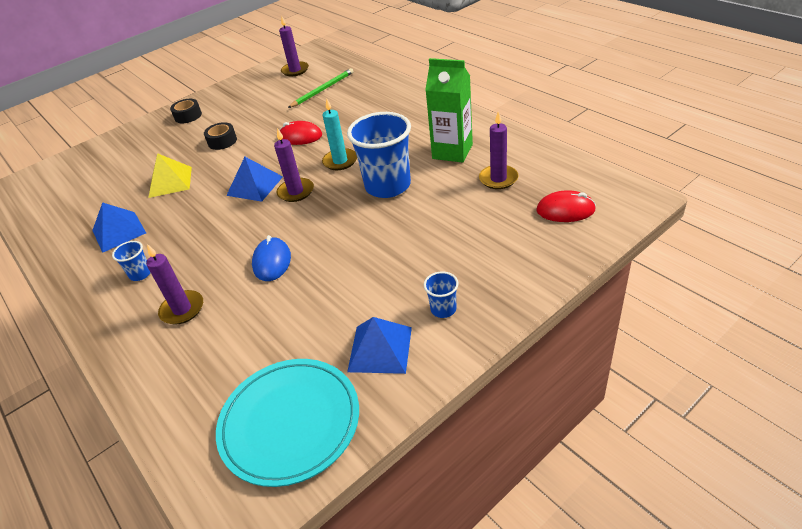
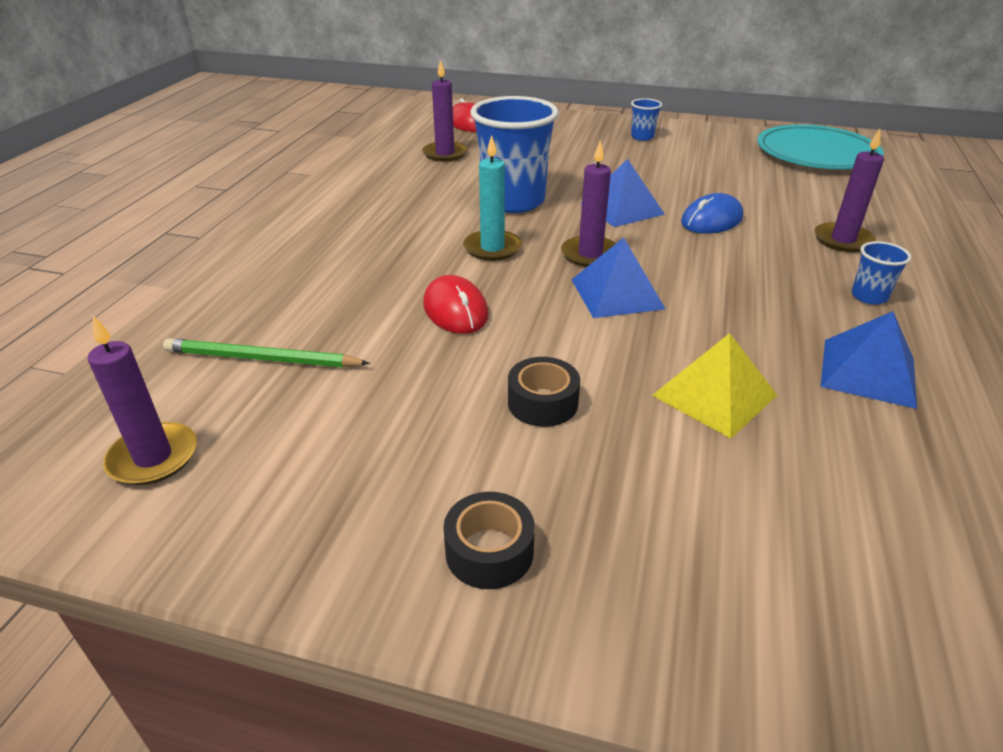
camera: 130 degrees left, 5 degrees down
blue pyramid [347,317,412,374] -> blue pyramid moved to [581,159,665,227]
green carton [425,58,473,163] -> none

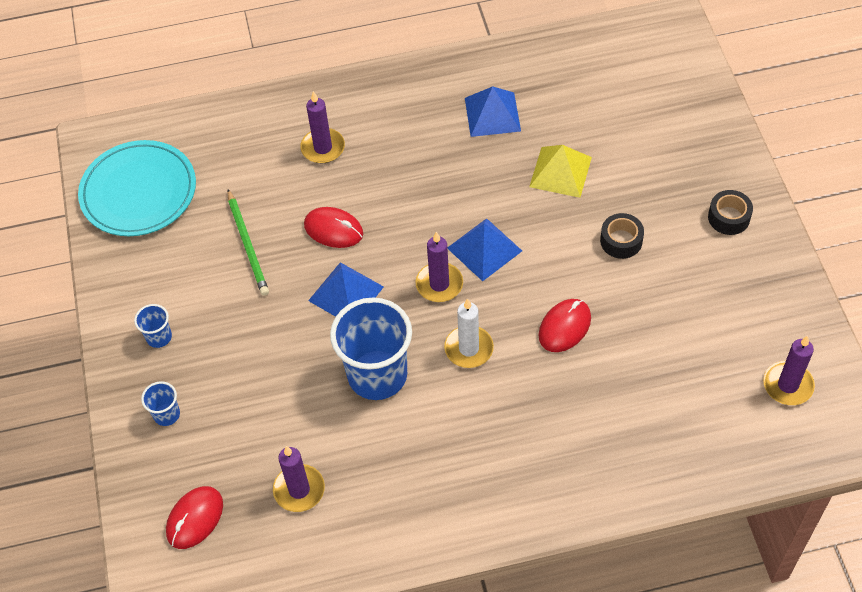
camera: 115 degrees left, 20 degrees up
green pencil [163,338,370,368] -> green pencil moved to [228,189,269,296]
turquoise candle [463,135,522,261] -> white candle [444,298,494,368]
blue mouse [681,193,743,234] -> red mouse [304,207,363,248]
blue cup [852,241,912,305] -> blue cup moved to [141,382,180,426]

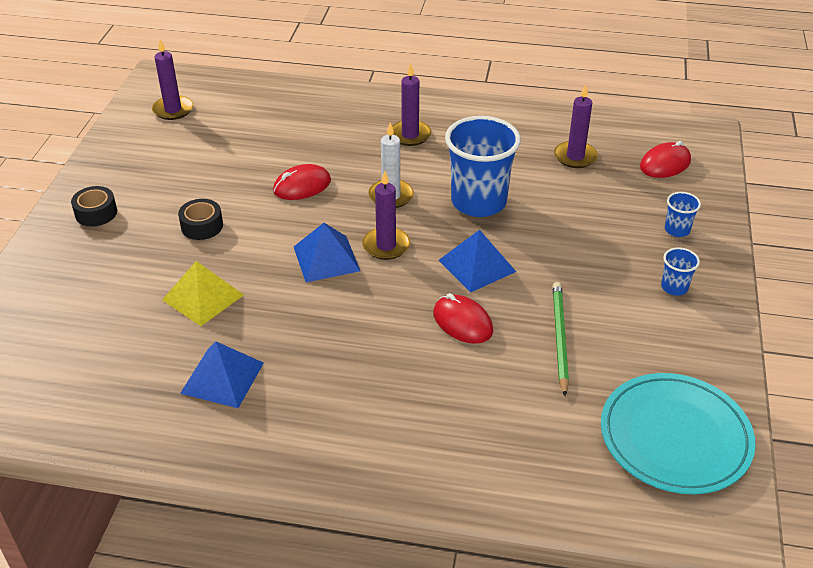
camera: 160 degrees left, 15 degrees down
purple candle [300,91,345,163] -> purple candle moved to [392,63,431,146]

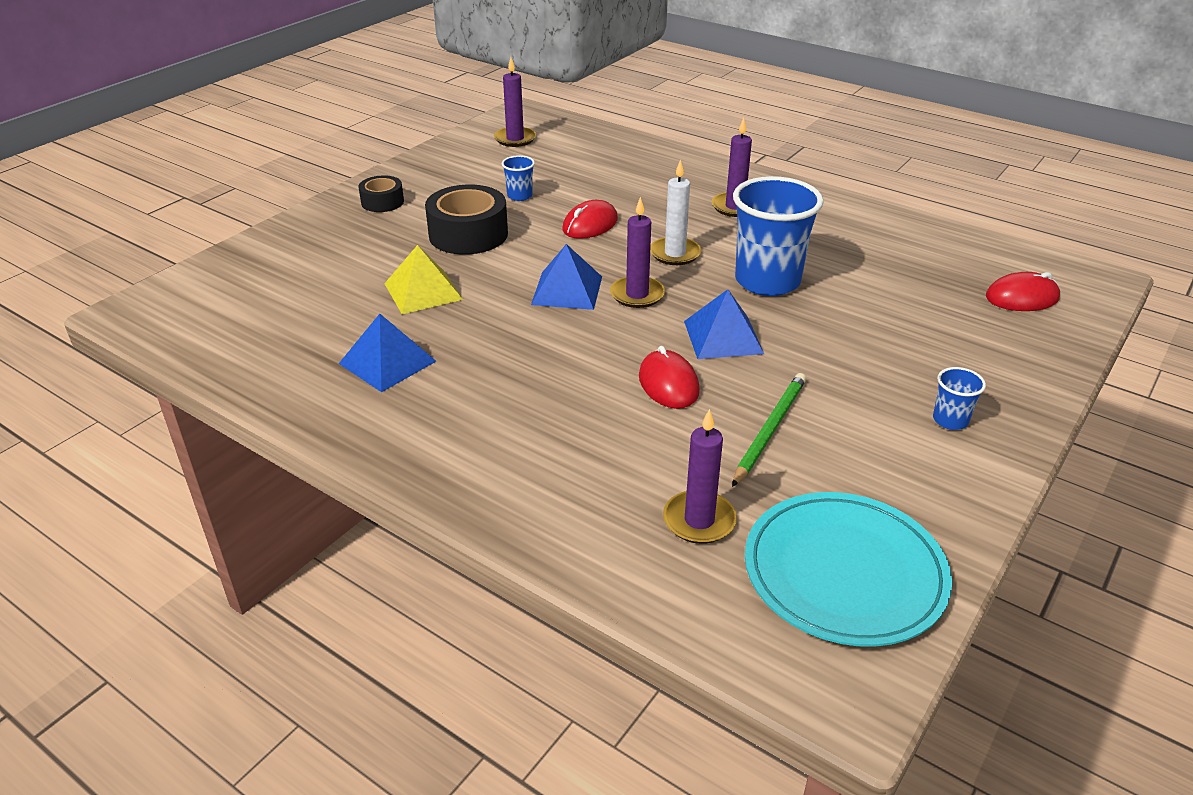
camera: 25 degrees right, 5 degrees down
black tape [178,199,223,240] -> black tape [425,184,508,255], size x1.77
red mouse [273,164,331,200] -> red mouse turned 45 degrees counterclockwise [562,200,618,239]
purple candle [554,84,598,168] -> purple candle moved to [663,409,737,544]
blue cup [665,192,701,237] -> blue cup moved to [502,155,535,201]

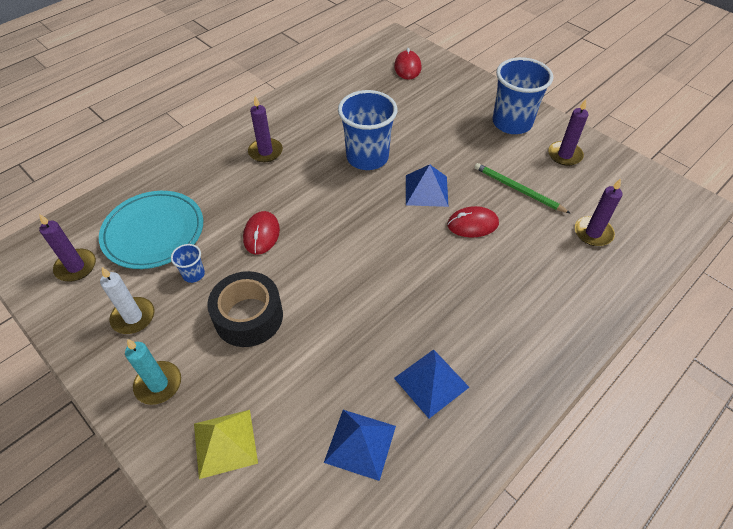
camera: 80 degrees left, 15 degrees up
black tape [359,175,404,212] -> turquoise candle [125,339,181,405]
yellow pyramid [384,245,463,314] -> yellow pyramid moved to [194,410,258,479]
blue pyramid [531,244,602,310] -> blue pyramid moved to [324,410,396,481]
red mouse [562,200,618,239] -> red mouse turned 45 degrees clockwise [243,211,280,255]
purple candle [610,197,665,308] -> purple candle moved to [548,99,588,166]
white candle [650,159,701,265] -> white candle moved to [100,267,154,334]
turquoise plate [745,492,952,647] -> turquoise plate moved to [99,191,203,269]
blue cup [933,367,986,430] -> blue cup [493,57,553,134], size x2.26

